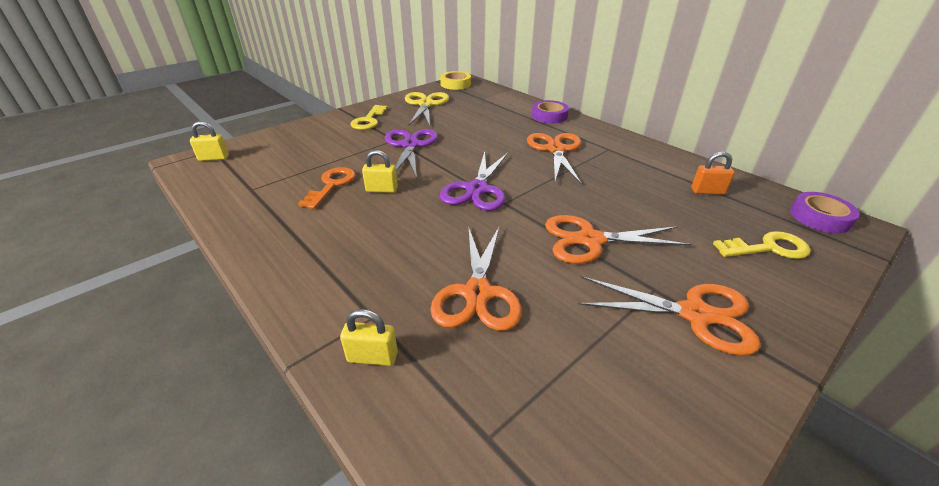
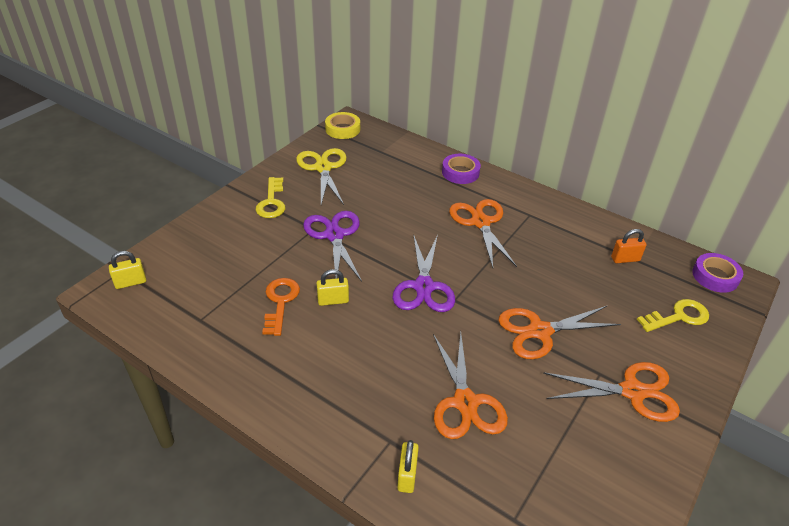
camera: 15 degrees left, 5 degrees up
yellow padlock [340,309,398,366] -> yellow padlock turned 75 degrees counterclockwise [397,440,419,493]

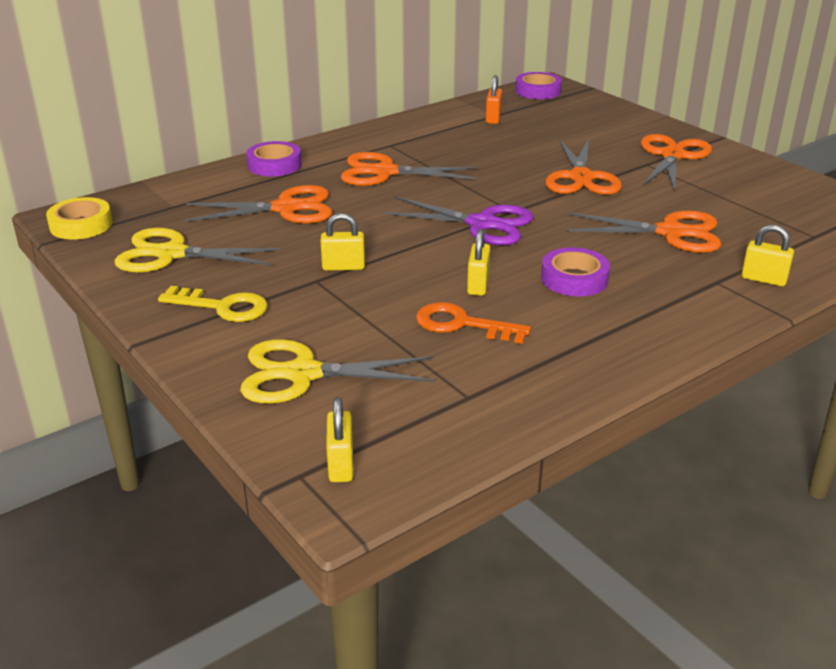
camera: 70 degrees left, 10 degrees down
purple scissors [303,211,362,282] -> yellow padlock [320,213,365,271]
yellow key [637,299,709,332] -> none
none -> orange scissors [185,185,332,224]
none -> yellow scissors [240,339,435,403]
none -> purple tape [541,247,610,296]

